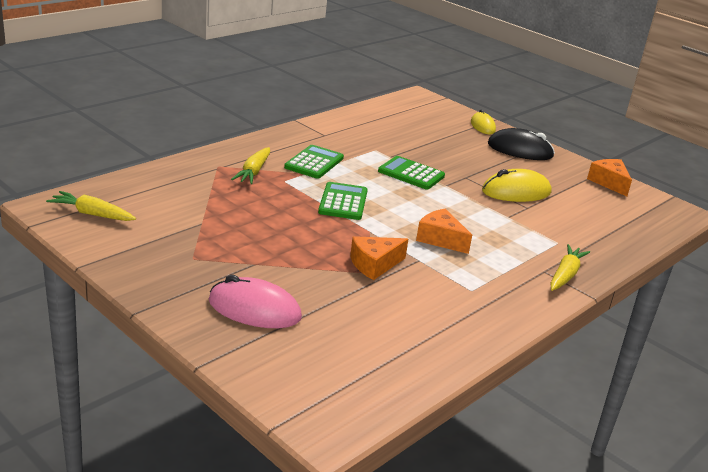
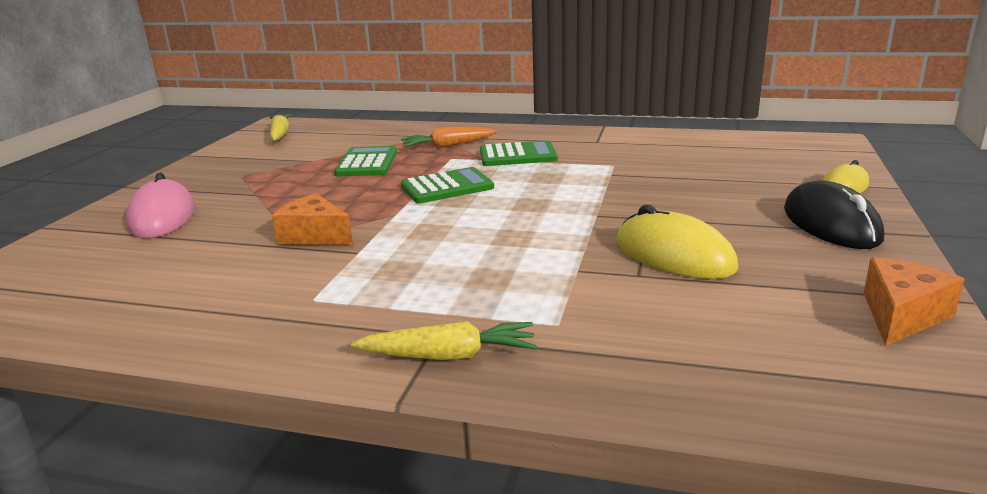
camera: 65 degrees right, 5 degrees down
yellow carrot [231,147,270,184] -> orange carrot [401,127,497,148]
green calculator [378,156,445,189] -> green calculator moved to [334,146,397,176]
orange cheese [416,209,472,254] -> none

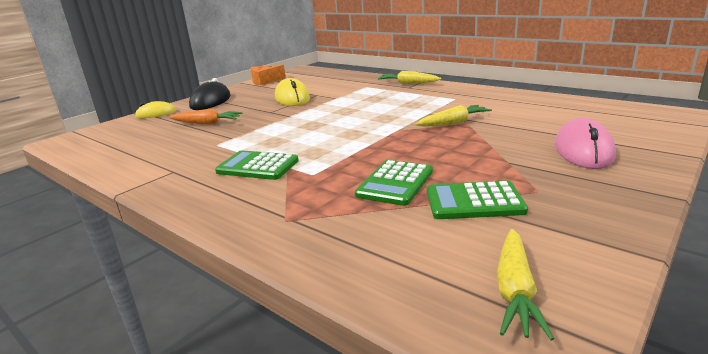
camera: 155 degrees left, 0 degrees up
orange cheese [272,193,353,245] -> yellow carrot [416,105,492,127]
orange carrot [401,127,497,148] -> orange carrot moved to [169,109,242,125]
green calculator [401,167,494,204] -> green calculator moved to [427,180,528,219]

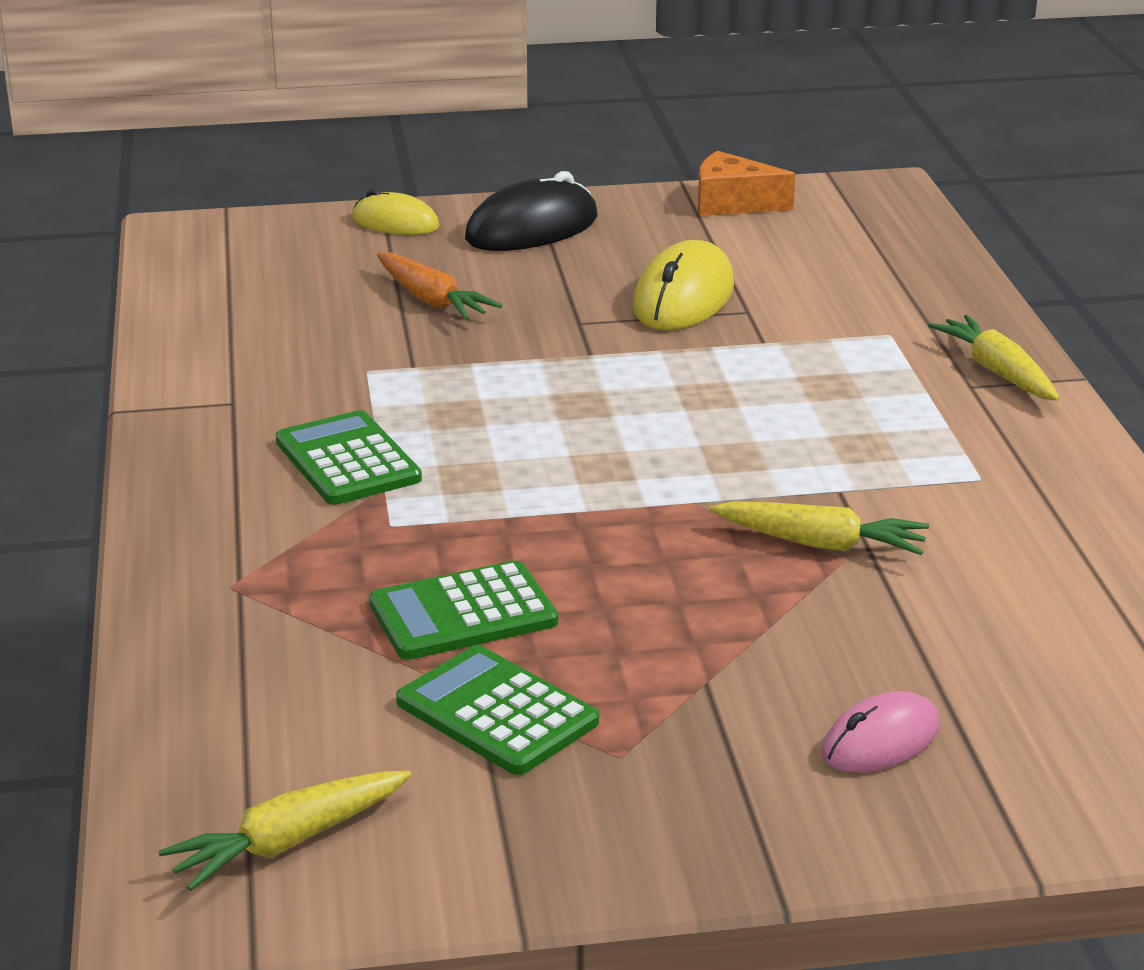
camera: 40 degrees right, 5 degrees up
pink mouse [555,118,616,169] -> pink mouse [822,691,940,772], size x0.63

